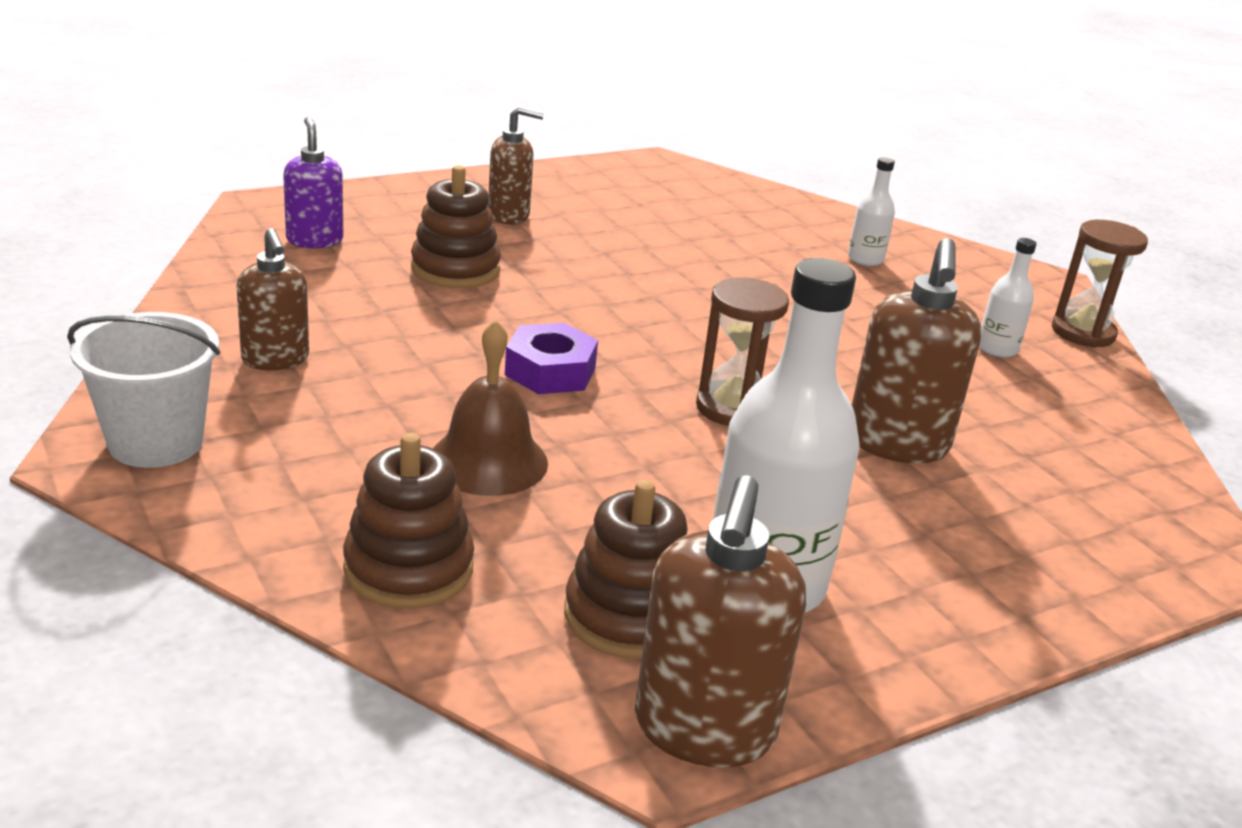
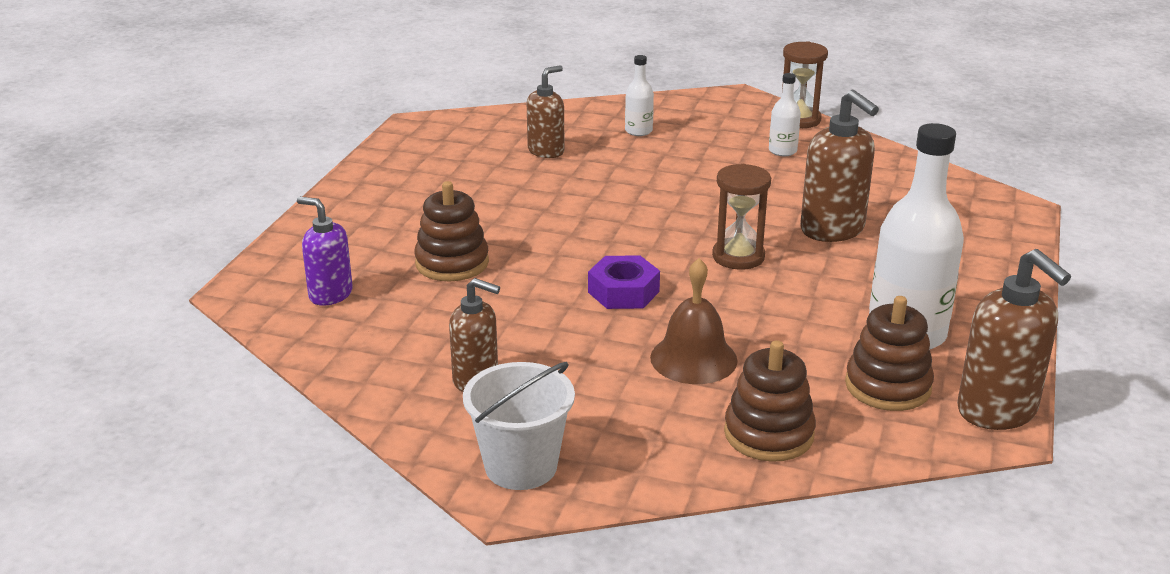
camera: 40 degrees left, 0 degrees up
brown soap dispenser [488,106,544,224] -> brown soap dispenser moved to [527,65,565,158]

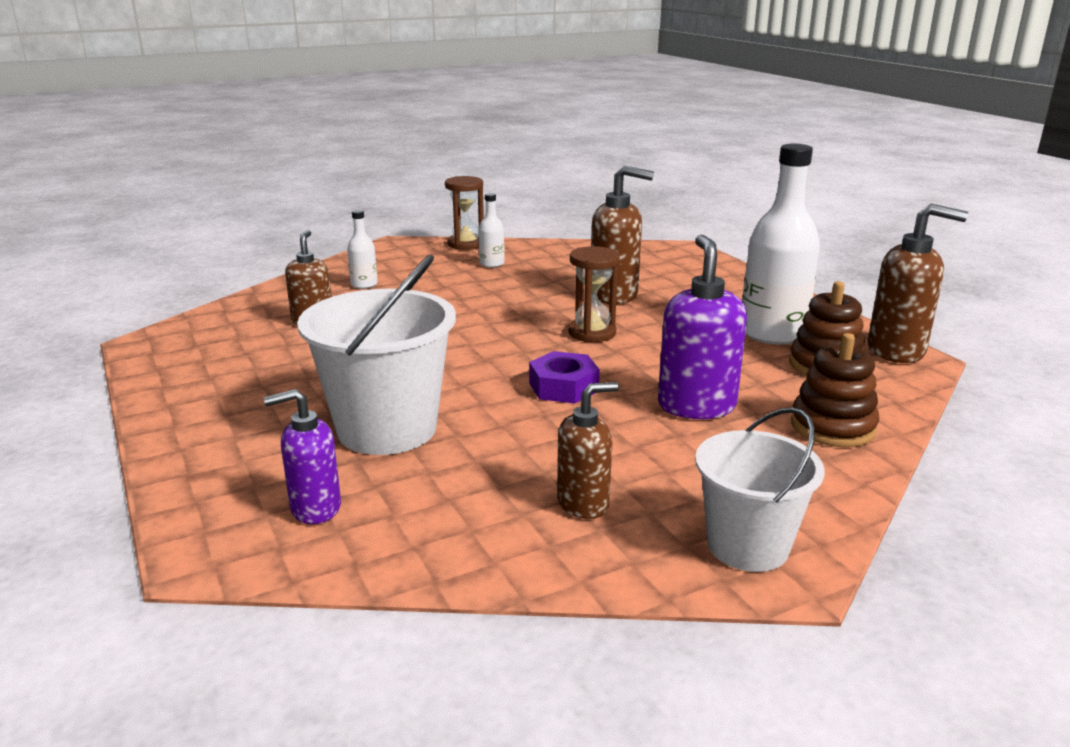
camera: 45 degrees left, 5 degrees down
brown stacking toy [414,181,489,281] -> white bucket [297,254,456,455]
brown bell [650,258,738,384] -> purple soap dispenser [658,234,747,419]

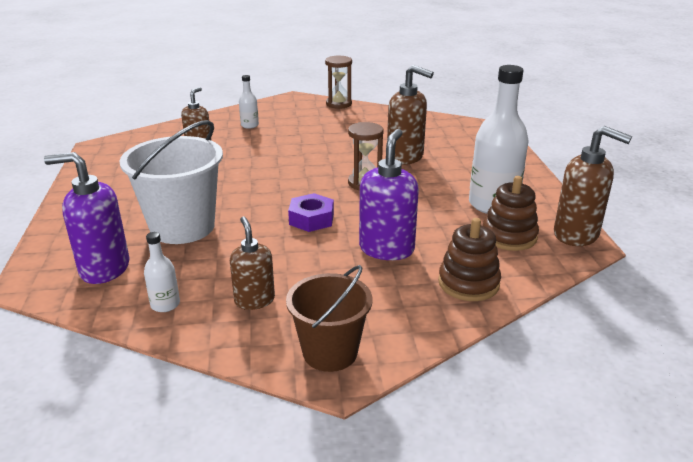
camera: 20 degrees right, 5 degrees up
purple soap dispenser [264,389,341,524] -> purple soap dispenser [44,152,129,284], size x1.54
white bottle [478,193,505,268] -> white bottle moved to [144,232,180,312]
brown soap dispenser [557,382,619,519] -> brown soap dispenser turned 105 degrees counterclockwise [230,216,275,310]
white bucket [695,407,824,572] -> brown bucket [286,265,372,372]

